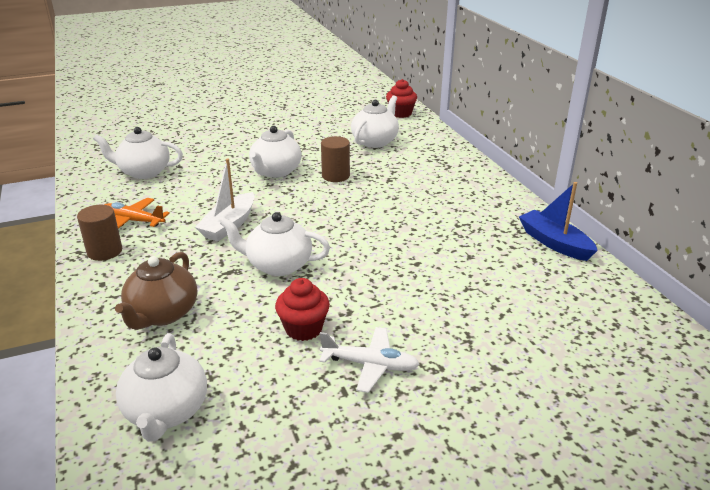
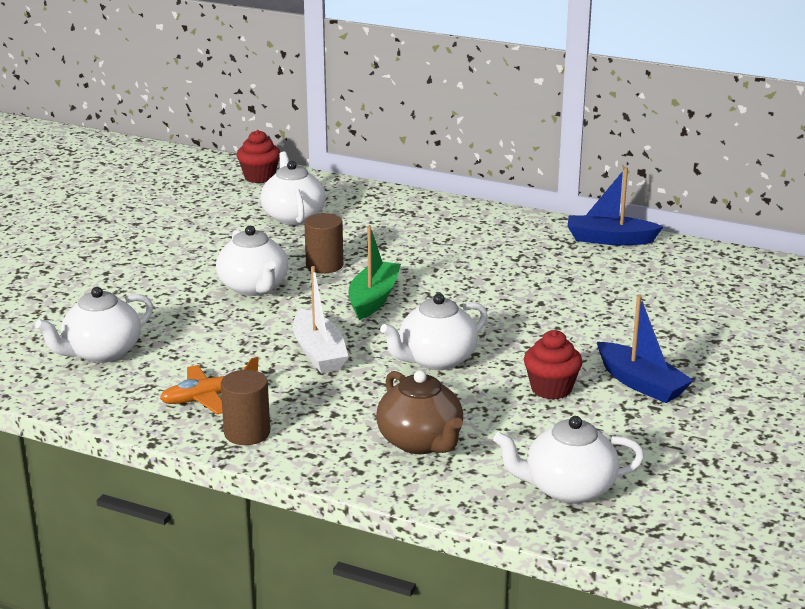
camera: 45 degrees left, 5 degrees down
white teapot [116,333,207,442] -> white teapot turned 135 degrees clockwise [493,416,644,504]
white plane [319,327,419,393] -> blue boat [597,295,694,403]
none -> green boat [349,226,401,320]

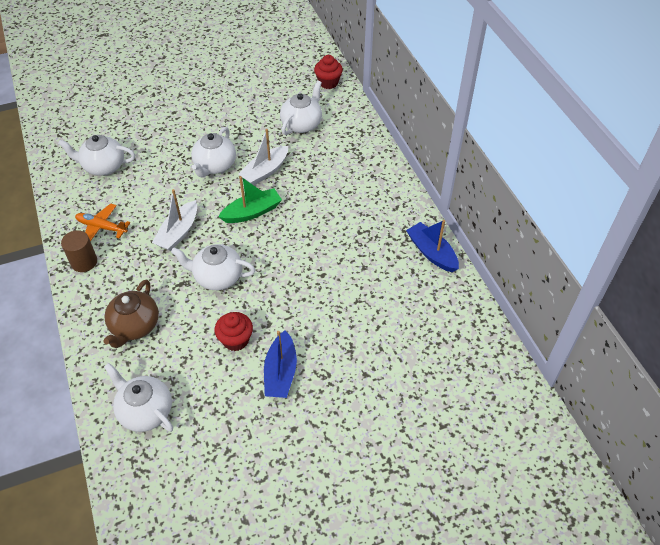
camera: 45 degrees right, 25 degrees up
brown cylinder [304,213,343,273] -> white boat [238,129,288,185]

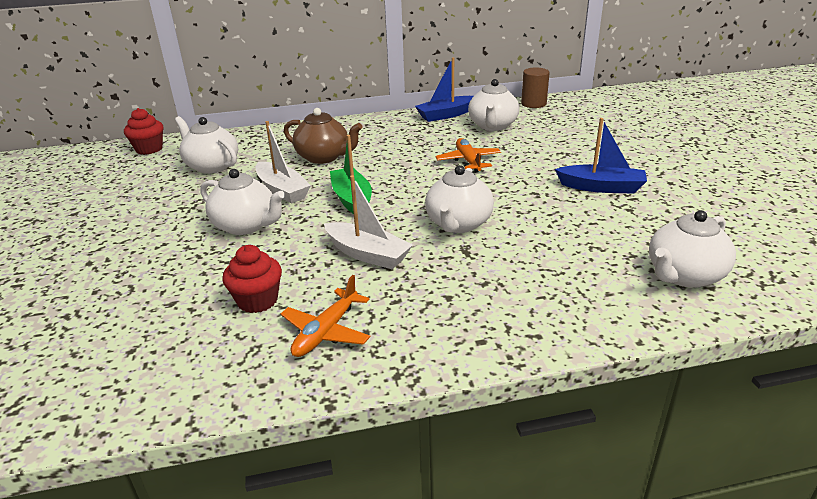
camera: 80 degrees left, 20 degrees down
white teapot [58,135,135,176] -> white teapot moved to [468,79,520,131]
brown cylinder [61,230,97,272] -> brown cylinder moved to [521,67,550,108]
brown teapot [103,280,159,348] -> brown teapot moved to [284,108,363,164]
red cupcake [215,312,253,351] -> red cupcake moved to [222,245,282,313]
none -> orange plane [435,138,501,173]

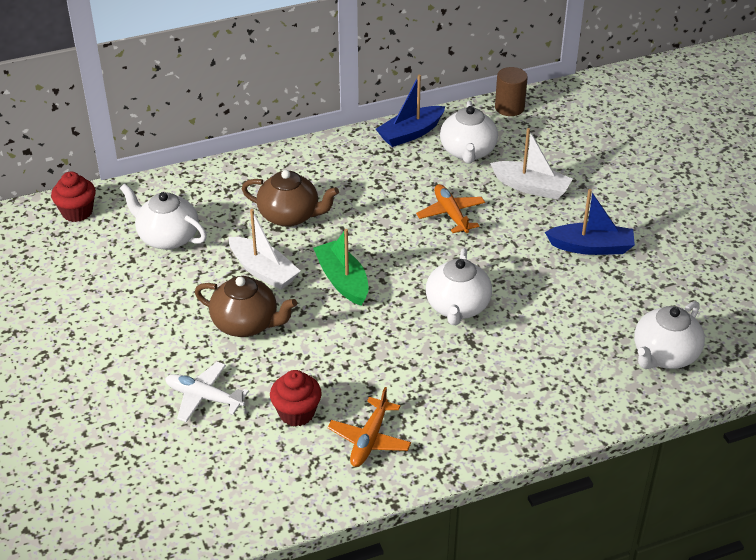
camera: 10 degrees left, 10 degrees up
white teapot [200,169,285,235] -> brown teapot [195,276,297,337]
white boat [324,175,413,269] -> white boat moved to [490,128,573,200]
none -> white plane [165,362,249,422]

